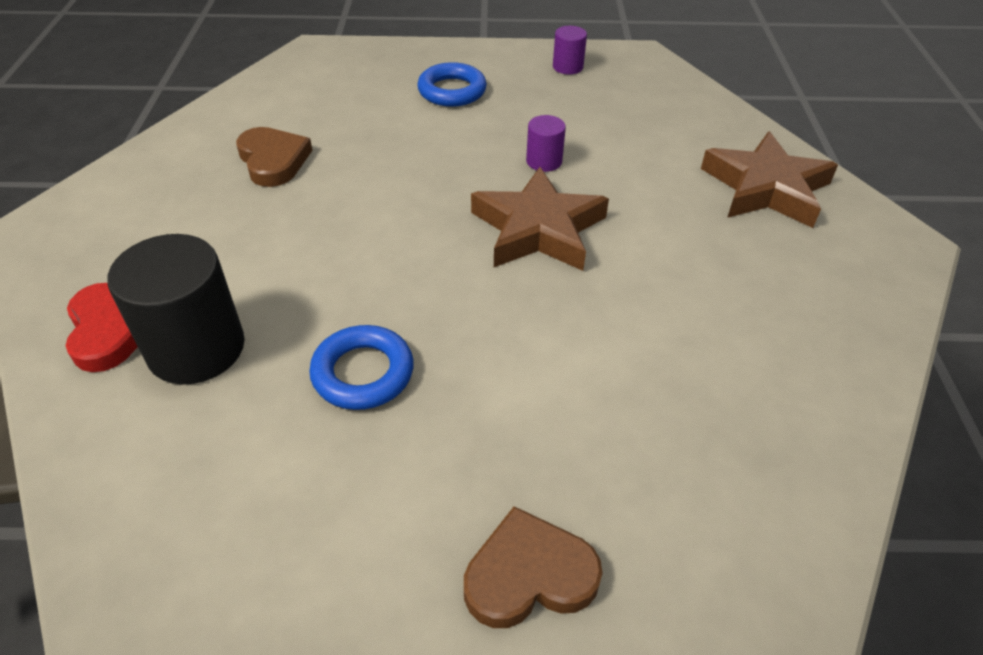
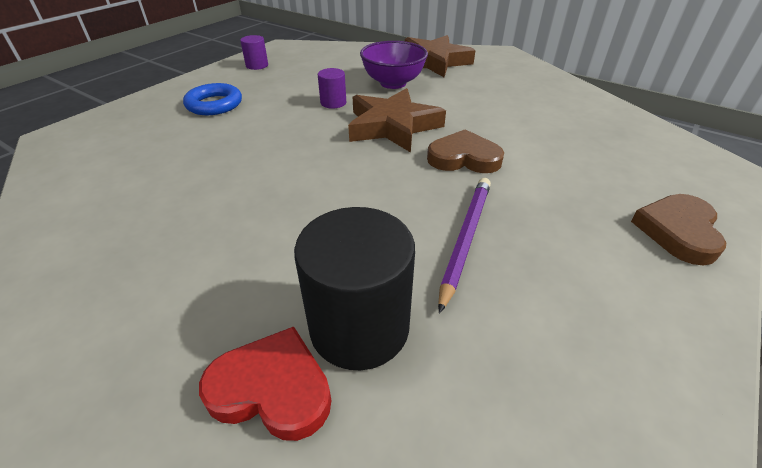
camera: 55 degrees left, 5 degrees down
brown heart [236,127,312,187] -> brown heart moved to [427,129,504,173]
blue ring [309,325,414,410] -> purple pencil [438,178,491,314]
none -> purple bowl [360,41,428,89]

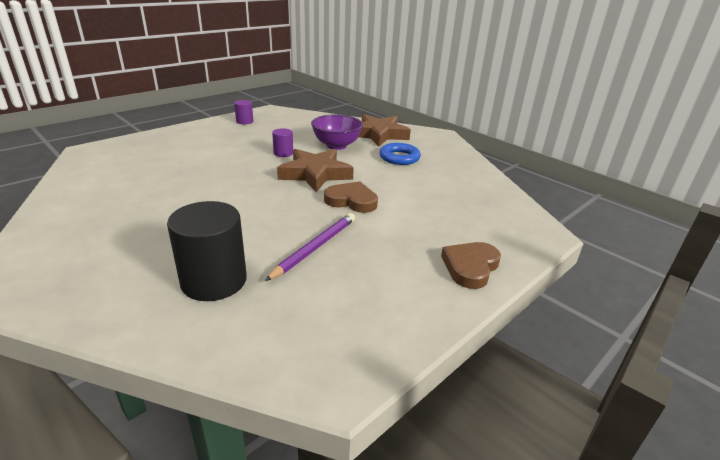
camera: 10 degrees right, 10 degrees down
blue ring [183,83,242,115] -> blue ring moved to [379,143,421,165]
red heart [199,327,332,441] -> none

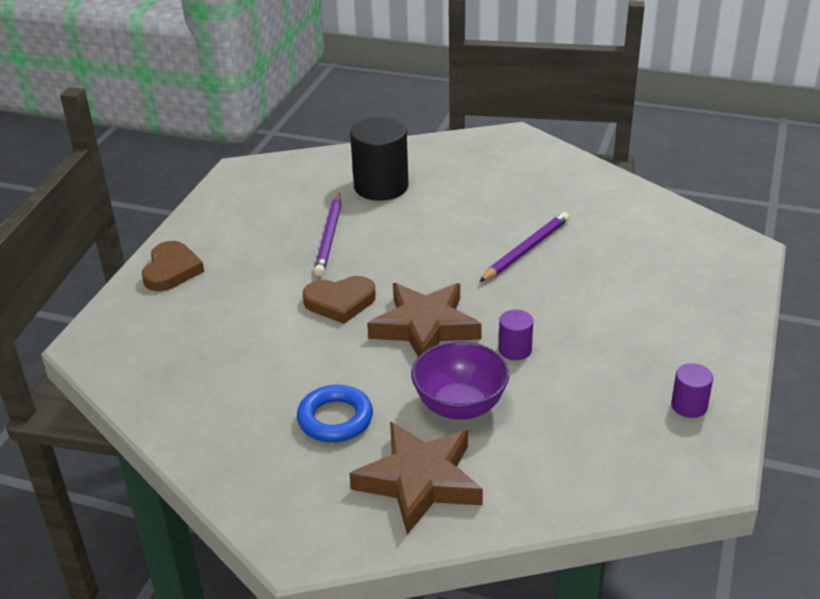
camera: 155 degrees right, 5 degrees up
none -> purple pencil [479,212,569,282]

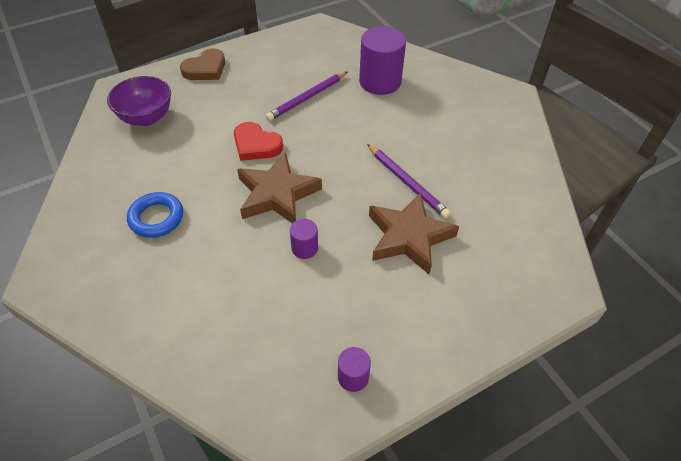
camera: 40 degrees right, 15 degrees up
brown heart [303,276,376,324] -> red heart [234,122,283,161]
brown star [349,422,483,534] -> brown star moved to [369,192,459,274]
black cylinder [350,117,408,201] -> purple cylinder [359,26,406,95]
purple bowl [411,341,509,420] -> purple bowl moved to [107,76,171,126]
purple pencil [479,212,569,282] -> purple pencil turned 60 degrees clockwise [367,144,451,218]

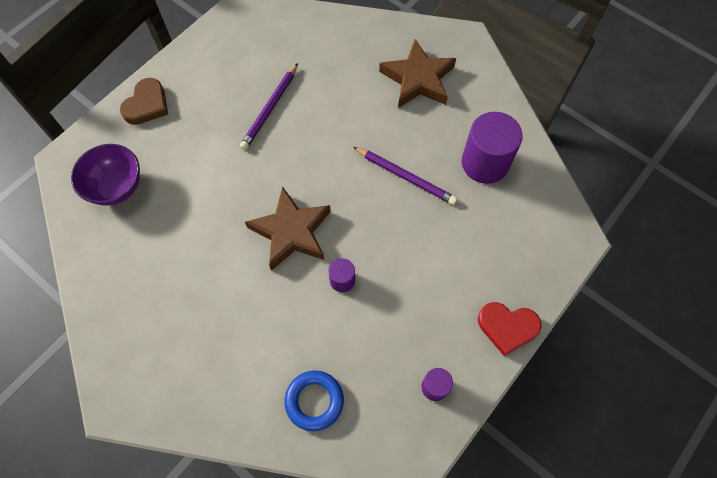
camera: 20 degrees left, 15 degrees up
blue ring [127,192,183,238] -> blue ring moved to [285,370,344,431]
red heart [234,122,283,161] -> red heart moved to [478,302,542,356]
purple cylinder [359,26,406,95] -> purple cylinder moved to [462,112,523,184]
brown star [369,192,459,274] -> brown star moved to [379,39,456,108]

